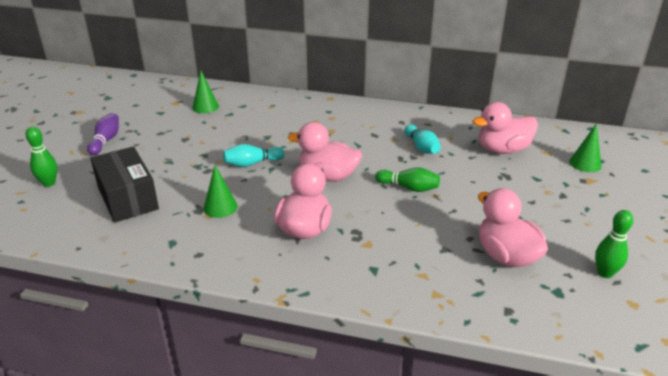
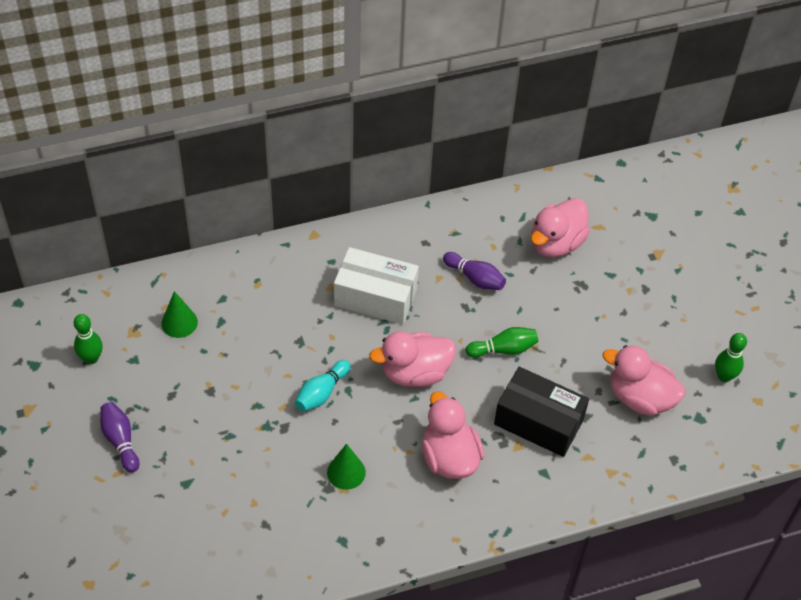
camera: 35 degrees left, 20 degrees up
green bowling pin [26,127,57,187] -> green bowling pin moved to [74,314,103,364]
black box [90,146,159,223] -> black box moved to [494,367,589,457]
turquoise bowling pin [404,124,441,154] -> purple bowling pin [443,252,506,290]
green cone [569,123,601,172] -> none
none -> white box [334,247,419,325]

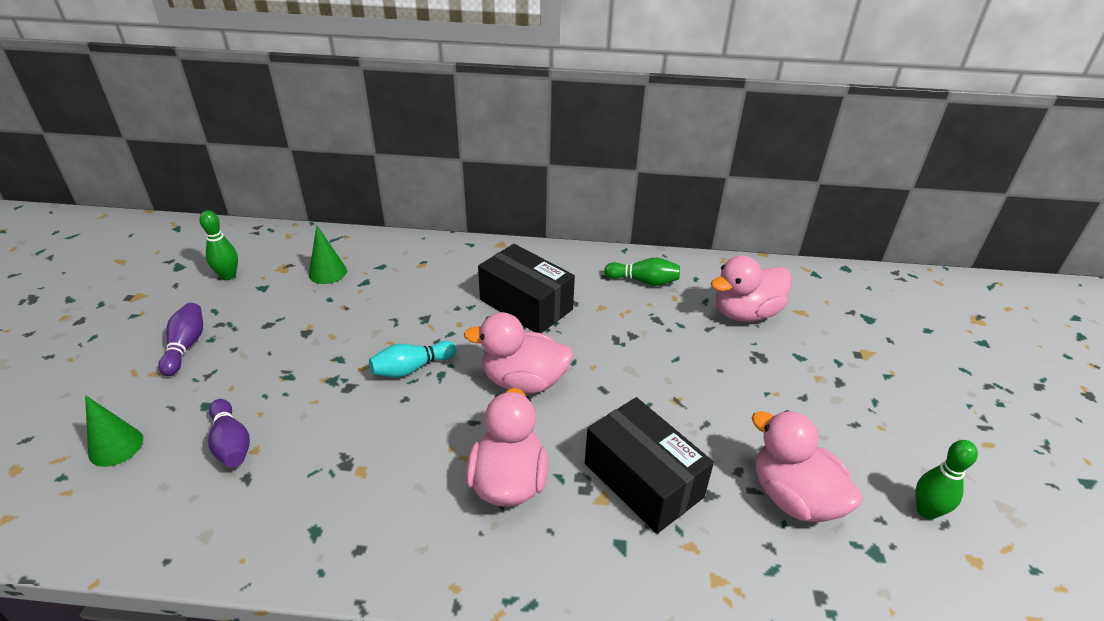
camera: 25 degrees right, 15 degrees down
green cone [327,444,366,490] -> green cone moved to [85,395,143,467]
white box [334,247,419,325] -> black box [478,244,575,333]
purple bowling pin [443,252,506,290] -> purple bowling pin moved to [208,399,250,468]
green bowling pin [466,327,538,358] -> green bowling pin moved to [604,258,680,286]

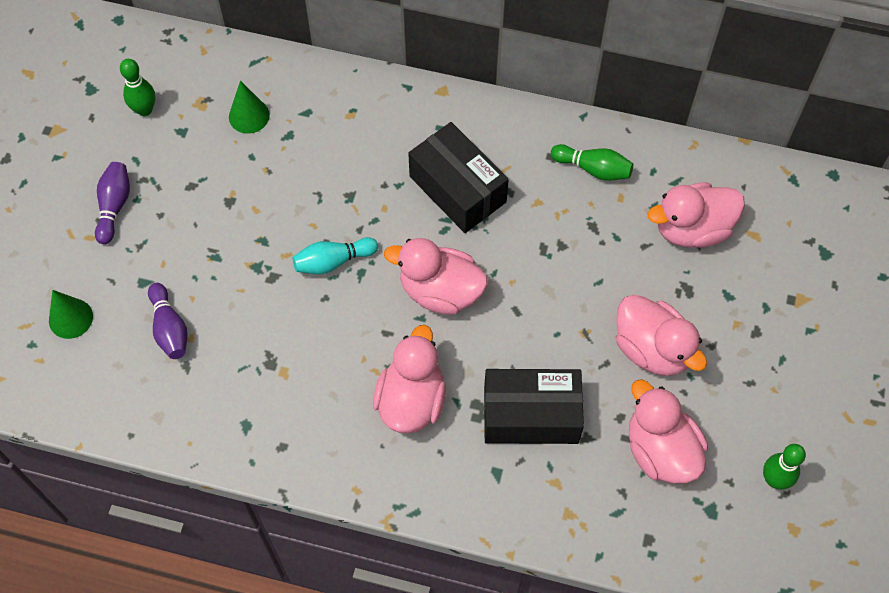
camera: 10 degrees right, 25 degrees up
black box [585,397,714,534] -> black box turned 60 degrees counterclockwise [484,369,584,444]
none -> pink duck [616,295,707,376]

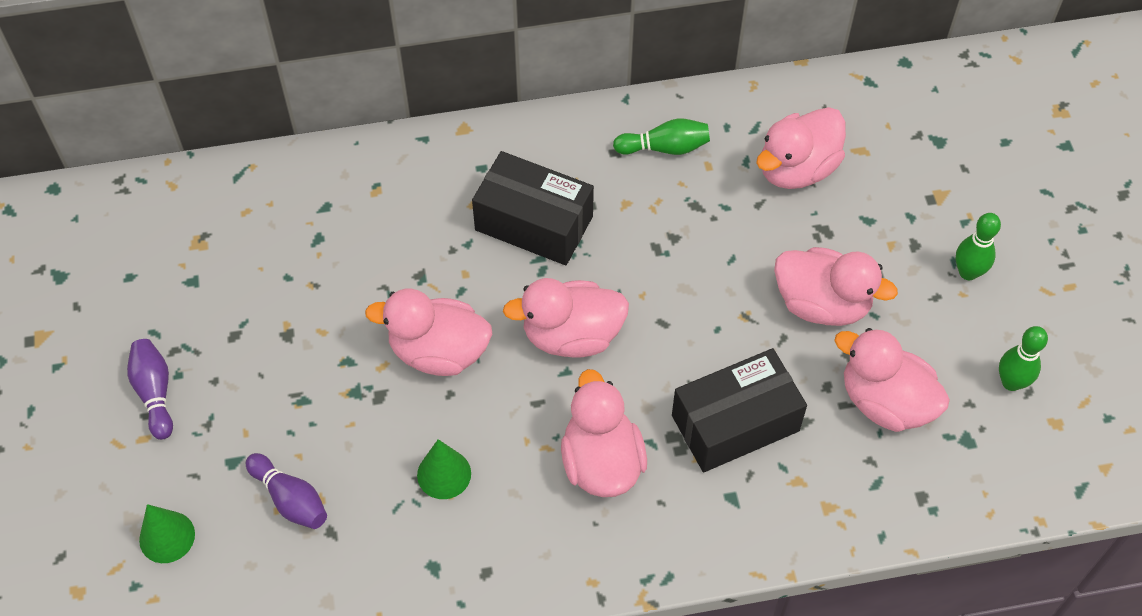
camera: 25 degrees left, 5 degrees down
green bowling pin [120,59,155,116] -> green bowling pin moved to [956,213,1001,280]
green cone [229,81,270,134] -> green cone moved to [417,439,471,499]
turquoise bowling pin [293,237,378,275] -> pink duck [365,289,492,376]

